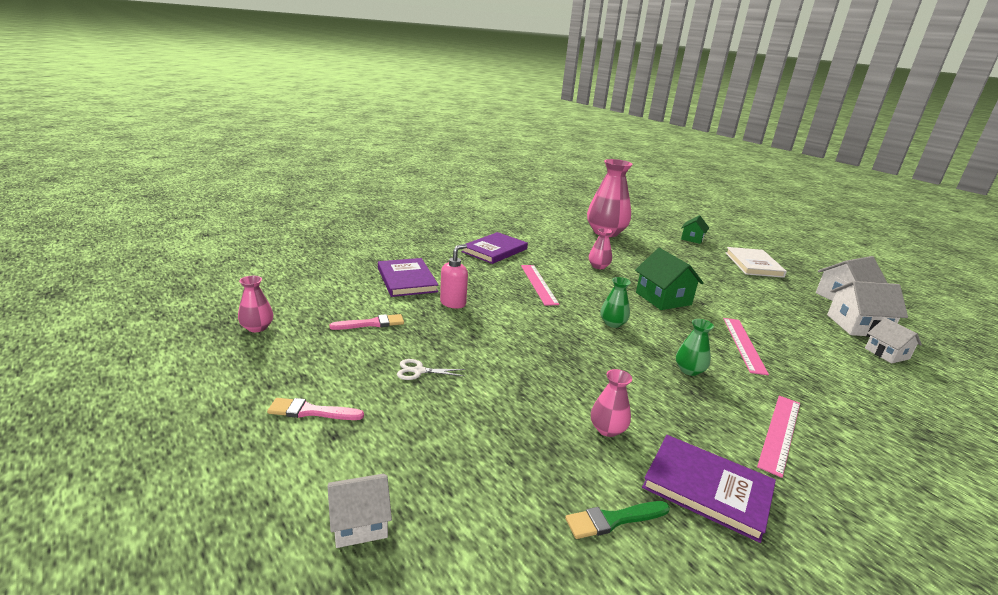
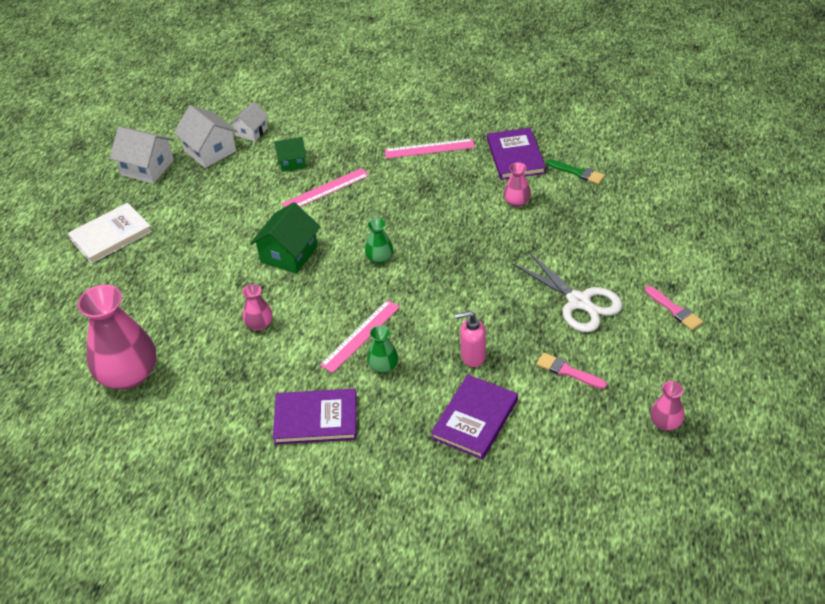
camera: 125 degrees left, 20 degrees up
white house [328,474,392,548] -> none
white scissors [397,359,465,380] -> white scissors [512,251,623,332], size x2.16
green vase [676,319,714,376] -> green vase moved to [367,325,398,373]
green house [681,215,709,244] -> green house moved to [274,137,306,172]

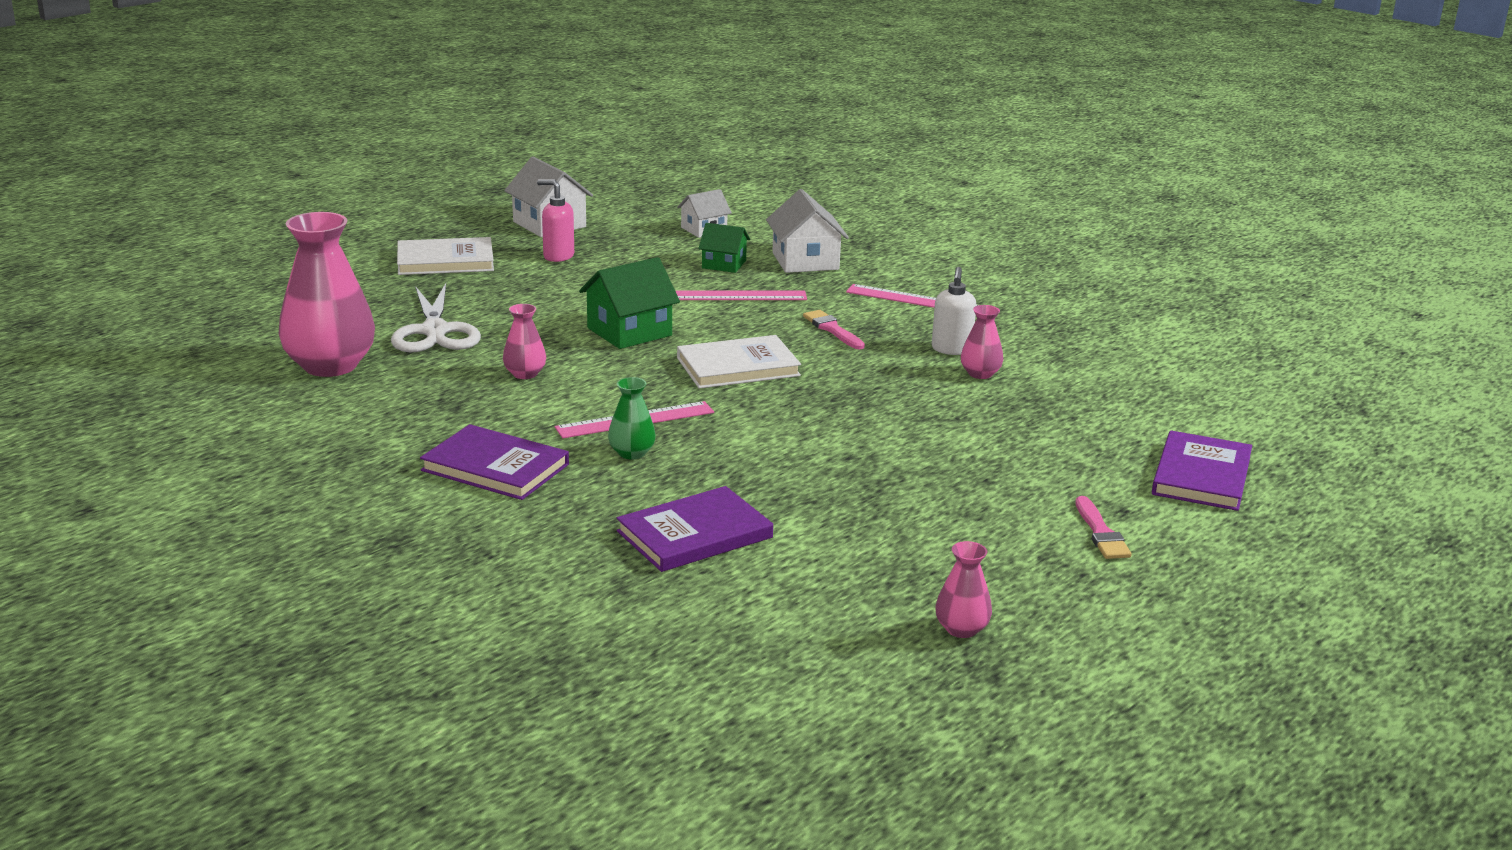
camera: 25 degrees right, 20 degrees down
white house [174,105,238,168] -> white house moved to [766,189,849,273]
green vase [365,218,393,264] -> white book [677,335,801,389]
pink soap dispenser [455,311,486,367] -> pink soap dispenser moved to [537,179,574,262]
purple book [487,128,546,180] -> purple book moved to [1152,430,1252,511]
white scissors [512,251,623,332] -> white scissors moved to [391,283,481,353]
pink brush [536,353,607,389] -> pink brush moved to [803,310,865,349]
green brush [546,159,605,184] -> none
none -> white soap dispenser [932,267,977,355]

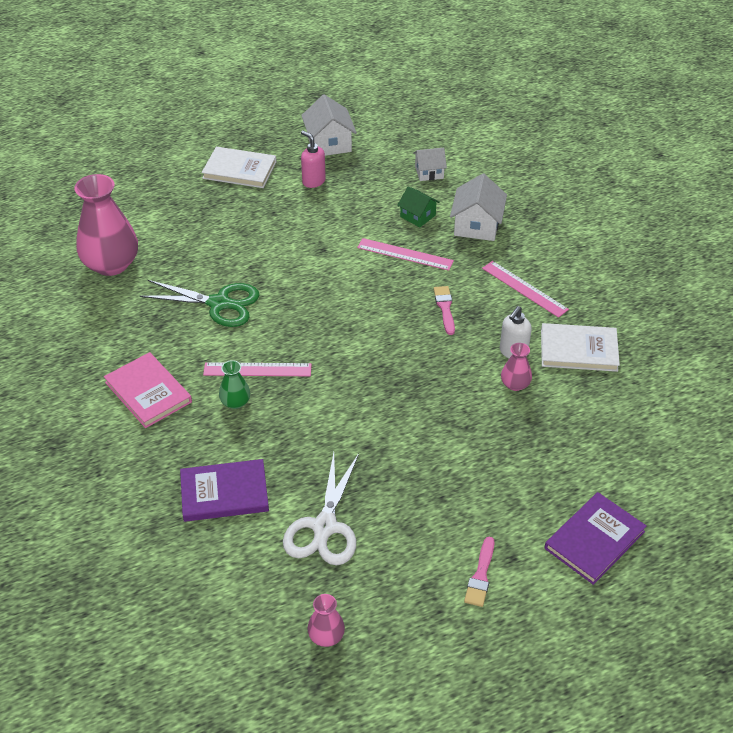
camera: 25 degrees right, 20 degrees up
white scissors [391,283,481,353] -> white scissors moved to [283,452,359,566]
purple book [420,424,569,500] -> pink book [104,352,192,428]
pink vase [503,304,546,379] -> green scissors [139,280,260,327]
green house [579,257,680,349] -> none
white book [677,335,801,389] -> white book moved to [541,323,620,372]

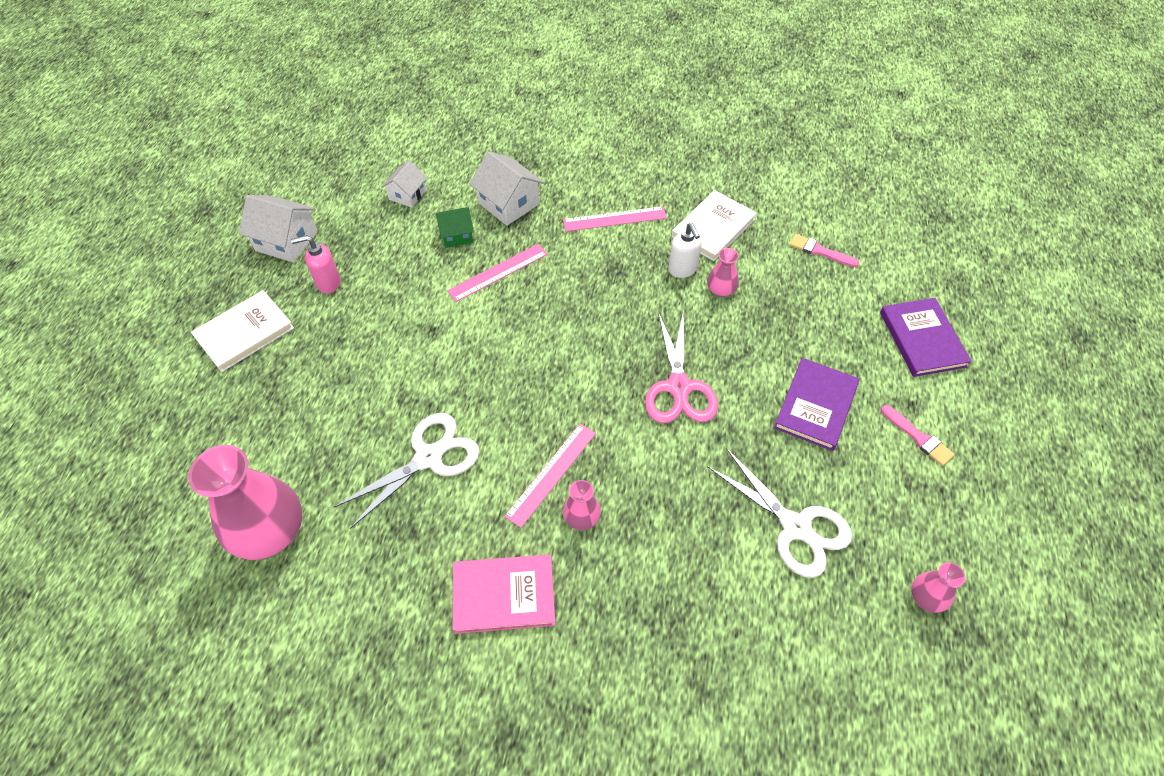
camera: 55 degrees left, 10 degrees up
green scissors [139,280,260,327] -> white scissors [334,413,480,529]
purple book [180,459,269,522] -> purple book moved to [774,358,860,451]
green vase [219,360,250,409] -> pink vase [563,480,601,530]
pink brush [434,286,455,335] -> pink brush moved to [790,234,860,267]
none -> pink scissors [645,311,718,423]

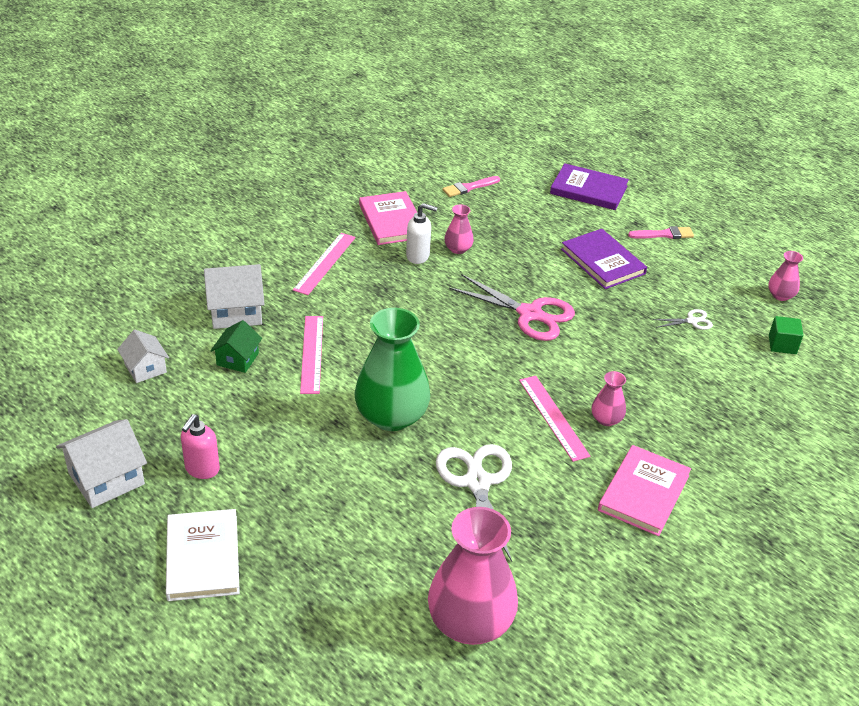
camera: 60 degrees left, 15 degrees down
white book [671,190,757,261] -> pink book [359,191,417,245]
white scissors [707,448,852,578] -> white scissors [652,309,713,330], size x0.46
none -> green vase [354,308,430,431]
none -> green cube [769,316,803,354]

